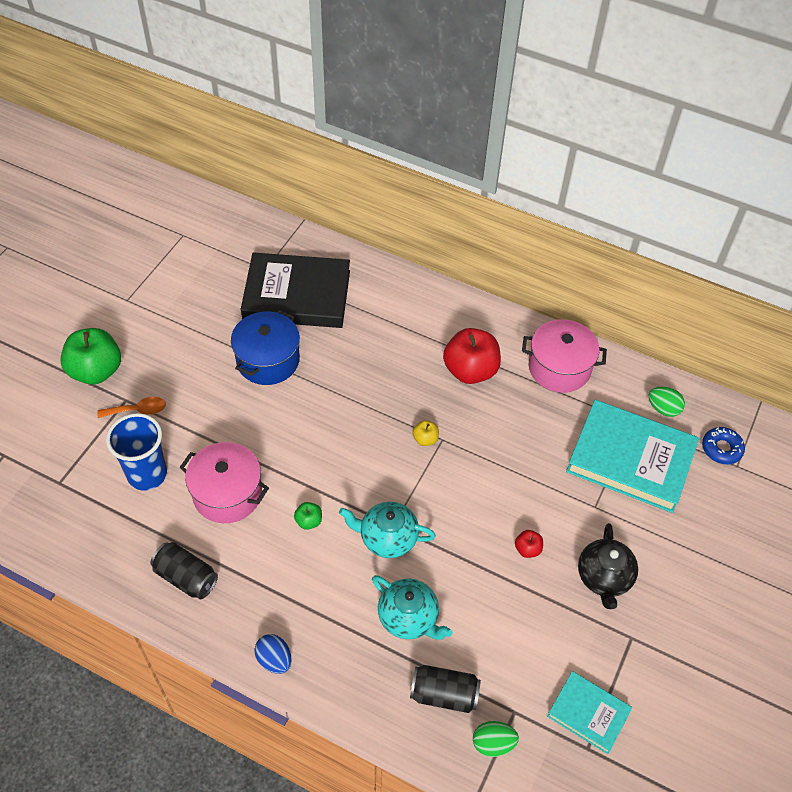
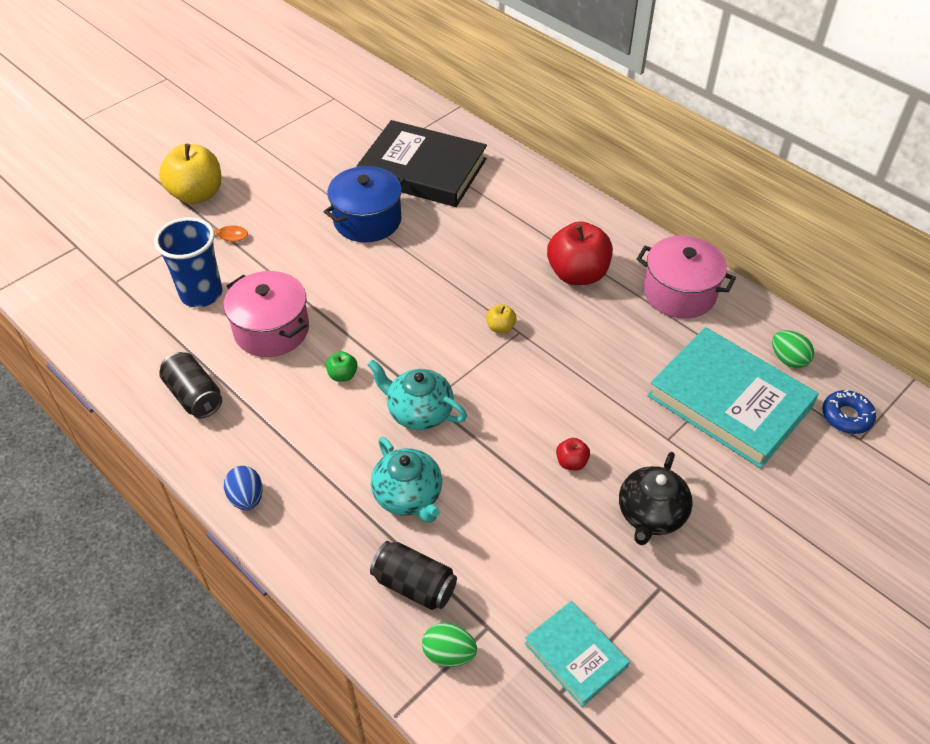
camera: 20 degrees right, 5 degrees down
green apple [60,328,121,385] -> yellow apple [159,144,221,204]

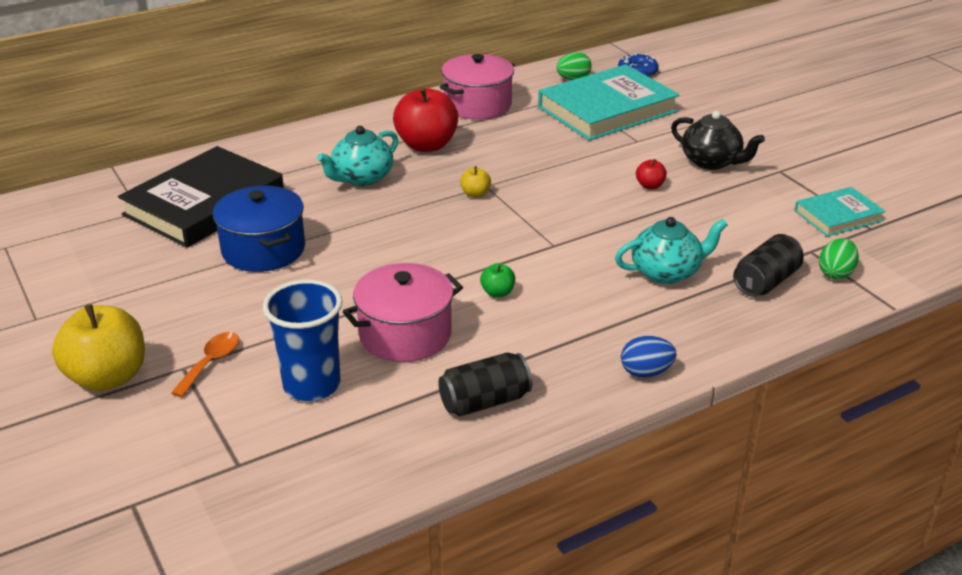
camera: 75 degrees left, 15 degrees down
turquoise teapot [368,359,467,430] -> turquoise teapot moved to [317,126,398,186]

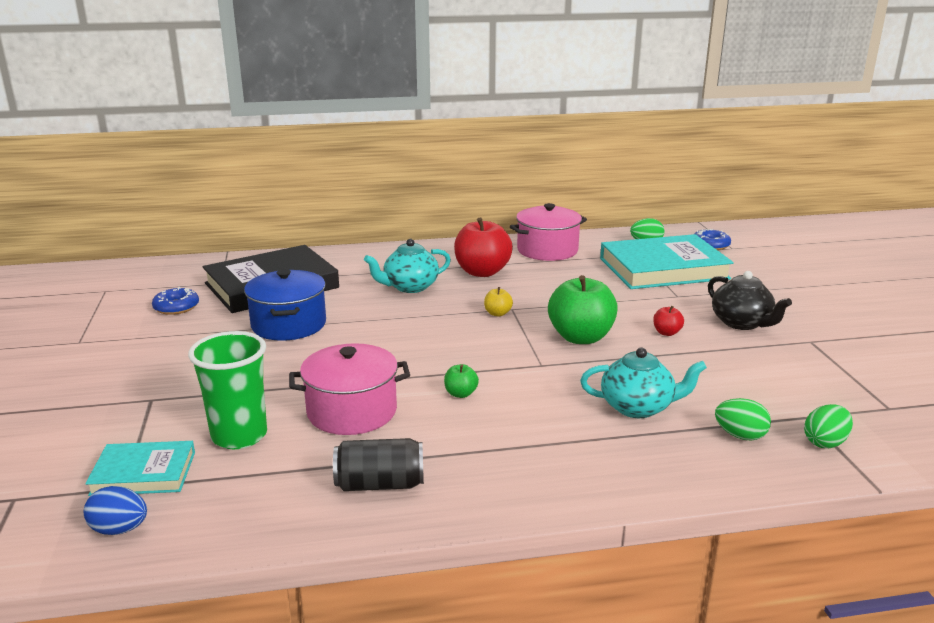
camera: 20 degrees right, 10 degrees down
yellow apple [52,304,145,391] -> none
orange spoon [171,332,239,397] -> none
blue cup [263,279,342,402] -> green cup [188,331,267,449]
blue egg [621,336,676,378] -> blue egg moved to [84,486,147,535]
black can [733,234,804,297] -> green egg [715,398,771,440]
turquoise book [794,187,886,237] -> turquoise book moved to [85,441,195,496]
none -> blue donut [152,287,199,315]
none -> green apple [548,275,618,344]

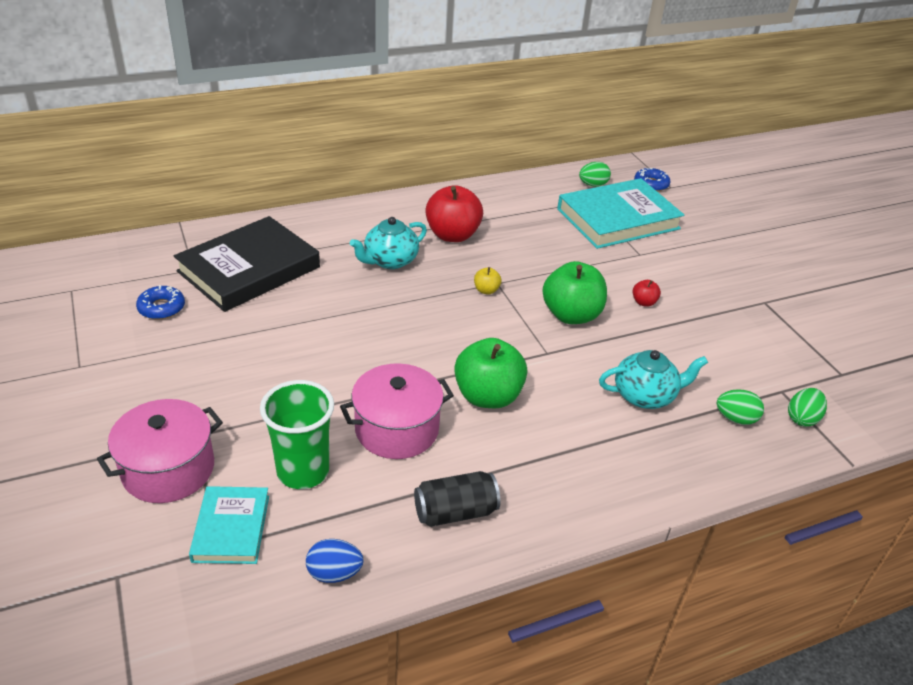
camera: 15 degrees left, 15 degrees up
blue egg [84,486,147,535] -> blue egg moved to [306,539,363,583]
turquoise book [85,441,195,496] -> turquoise book turned 75 degrees counterclockwise [189,486,269,564]
blue pot [244,269,326,341] -> none
green apple [444,364,479,398] -> green apple [454,338,528,408], size x2.25
pink pot [510,203,587,261] -> pink pot moved to [97,399,223,503]
black teapot [708,271,792,330] -> none

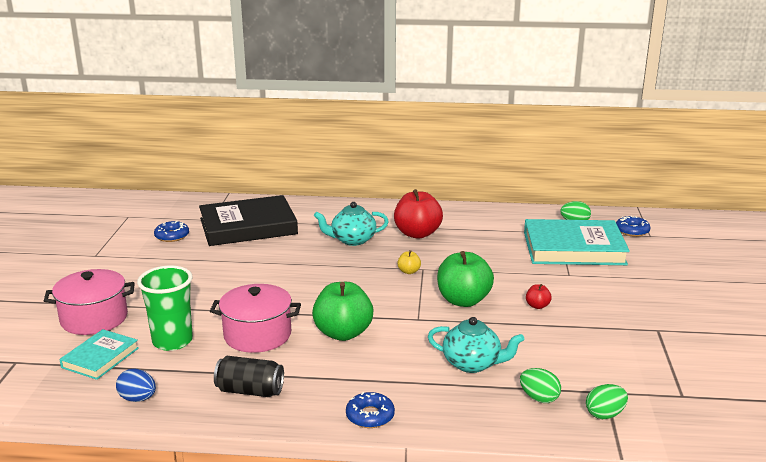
camera: 30 degrees right, 15 degrees down
none -> blue donut [346,392,395,428]

